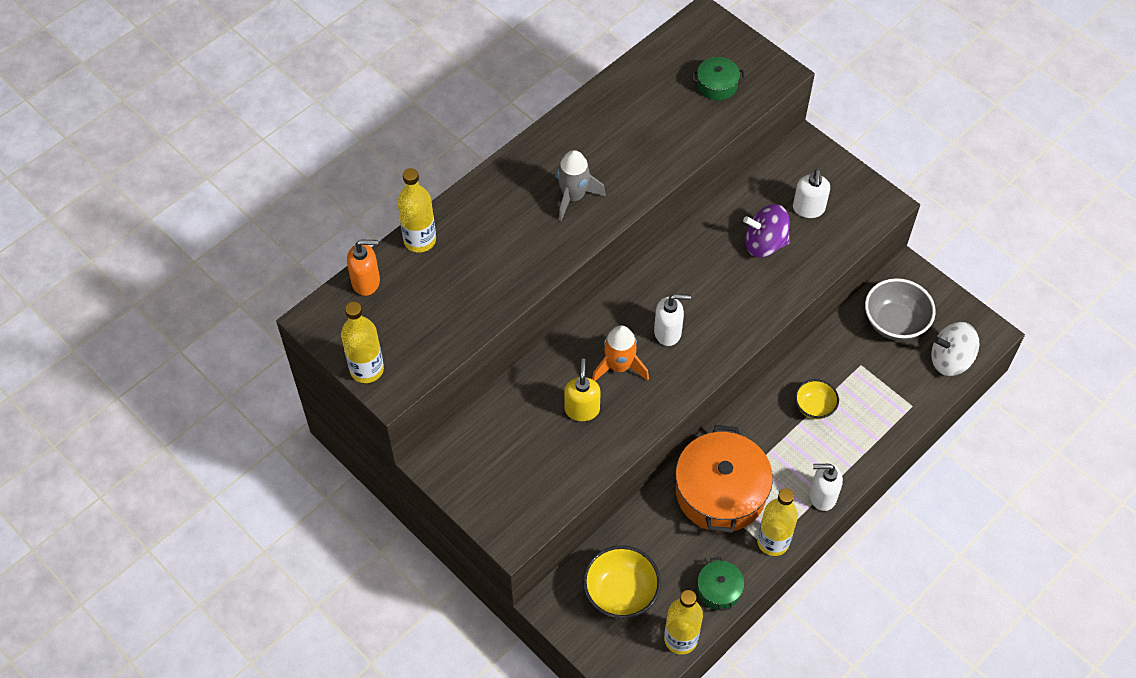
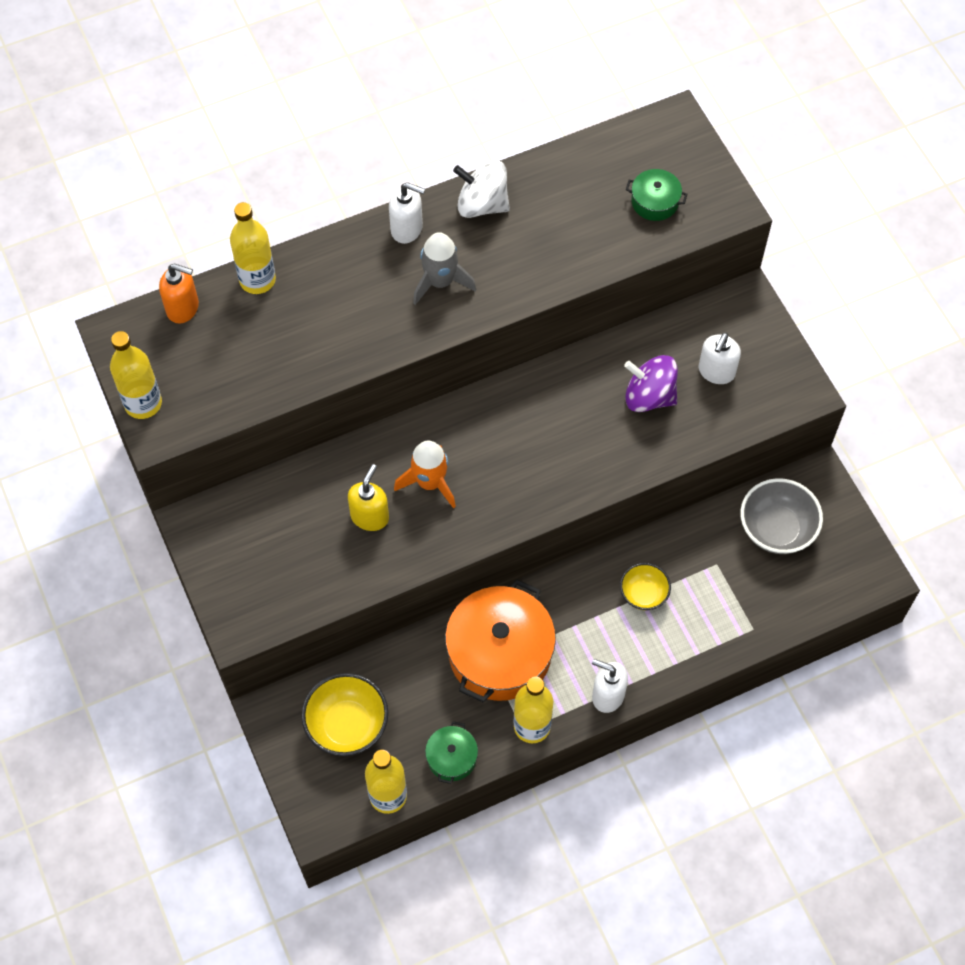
camera: 20 degrees right, 5 degrees up
white soap dispenser [654,294,691,346] -> white soap dispenser moved to [389,182,425,244]
white spinning top [931,322,979,376] -> white spinning top moved to [453,161,510,218]

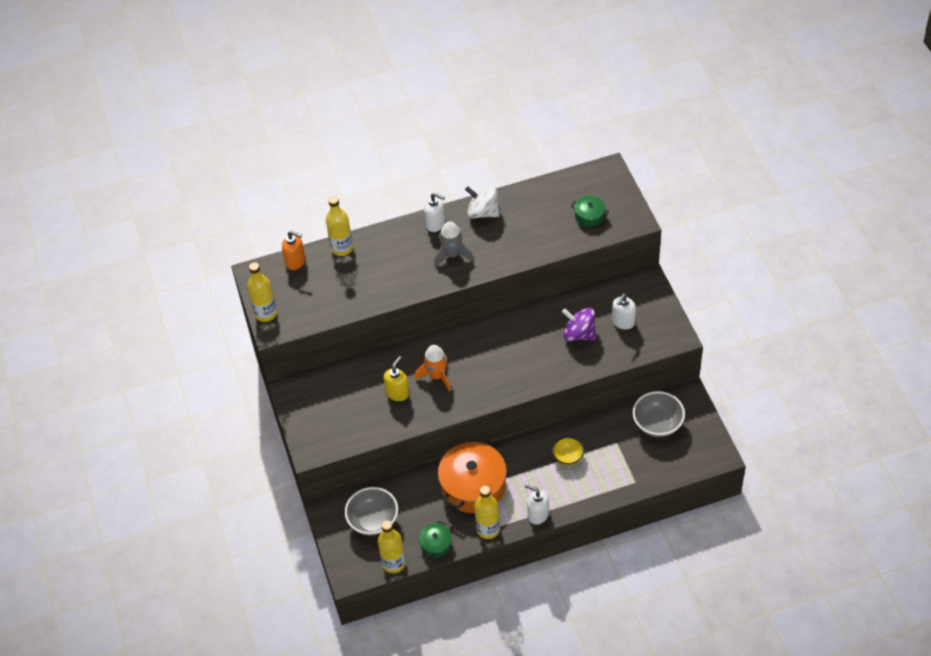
camera: 10 degrees right, 10 degrees down
yellow bowl [301,673,388,756] -> grey bowl [345,487,398,536]

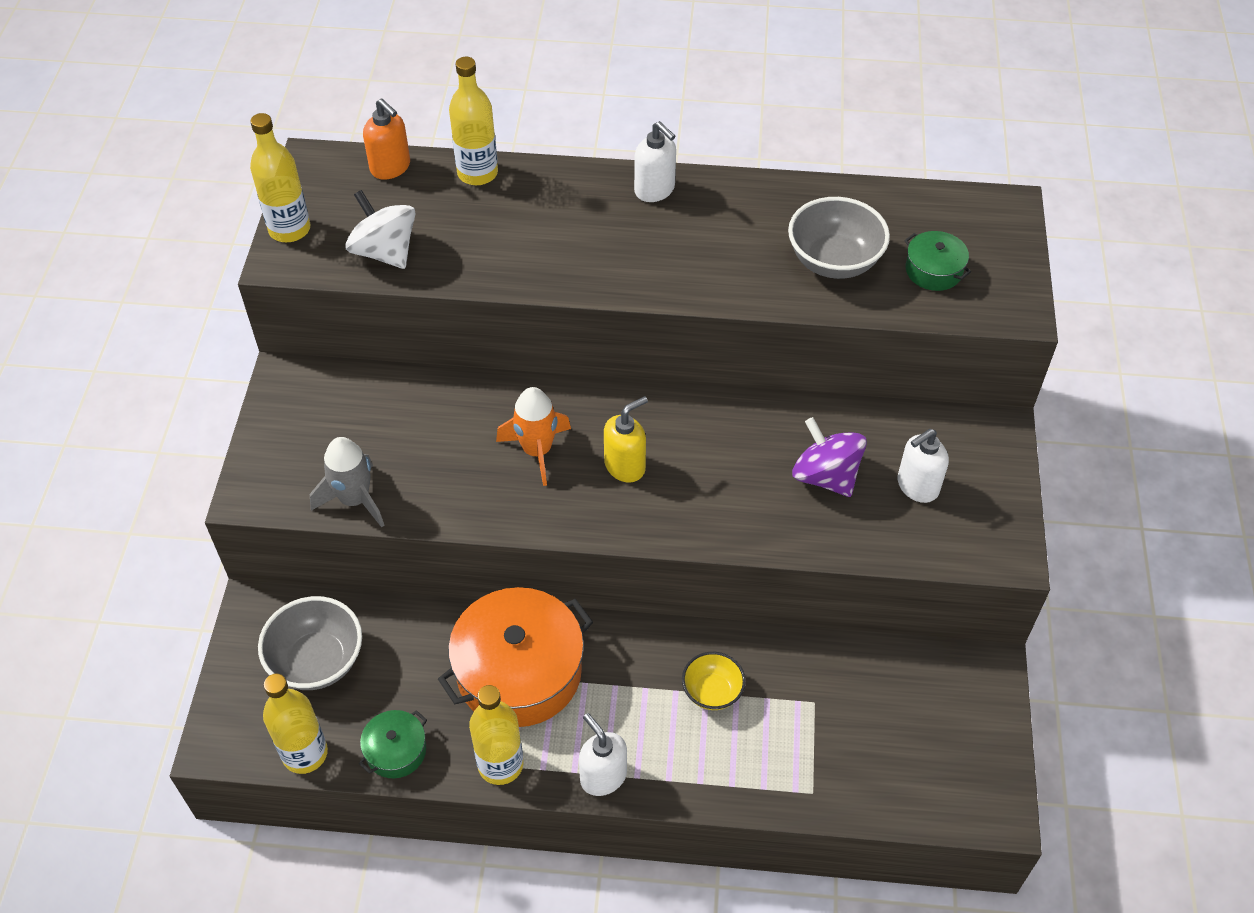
camera: 20 degrees right, 0 degrees up
yellow soap dispenser [384,356,409,401] -> yellow soap dispenser moved to [604,396,648,482]
grey rocket [434,221,474,267] -> grey rocket moved to [310,437,384,527]
white spinning top [465,185,499,218] -> white spinning top moved to [345,190,416,269]
grey bowl [632,391,685,437] -> grey bowl moved to [788,197,890,279]

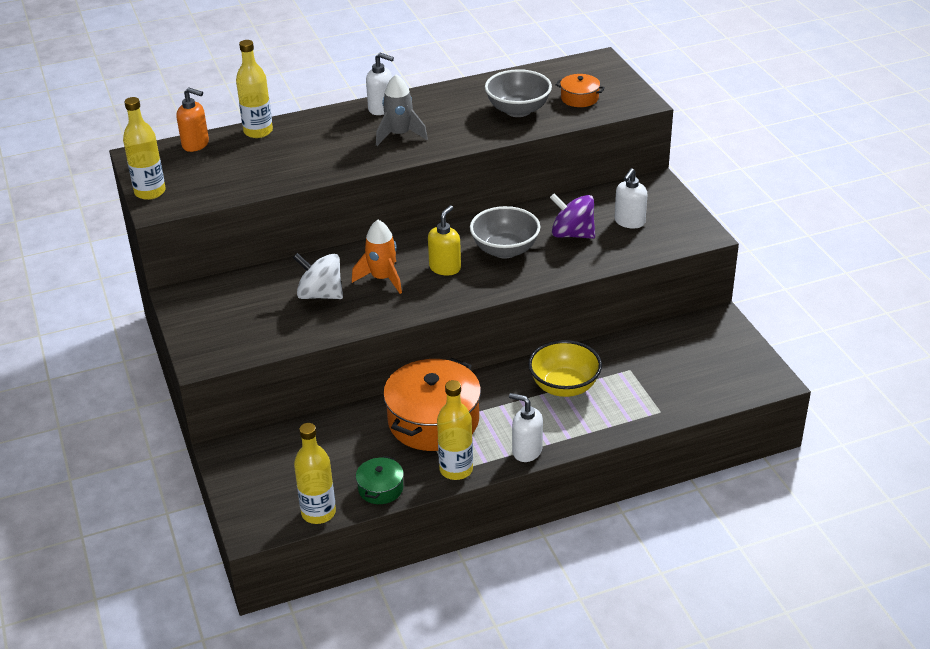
camera: 25 degrees left, 15 degrees down
grey bowl [258,596,362,690] -> grey bowl moved to [470,206,540,259]
grey rocket [310,437,384,527] -> grey rocket moved to [376,74,428,146]
white spinning top [345,190,416,269] -> white spinning top moved to [293,253,343,299]
yellow bowl [682,652,746,710] -> yellow bowl [528,340,602,397], size x1.63
green pot [904,231,971,291] -> orange pot [556,74,605,107]

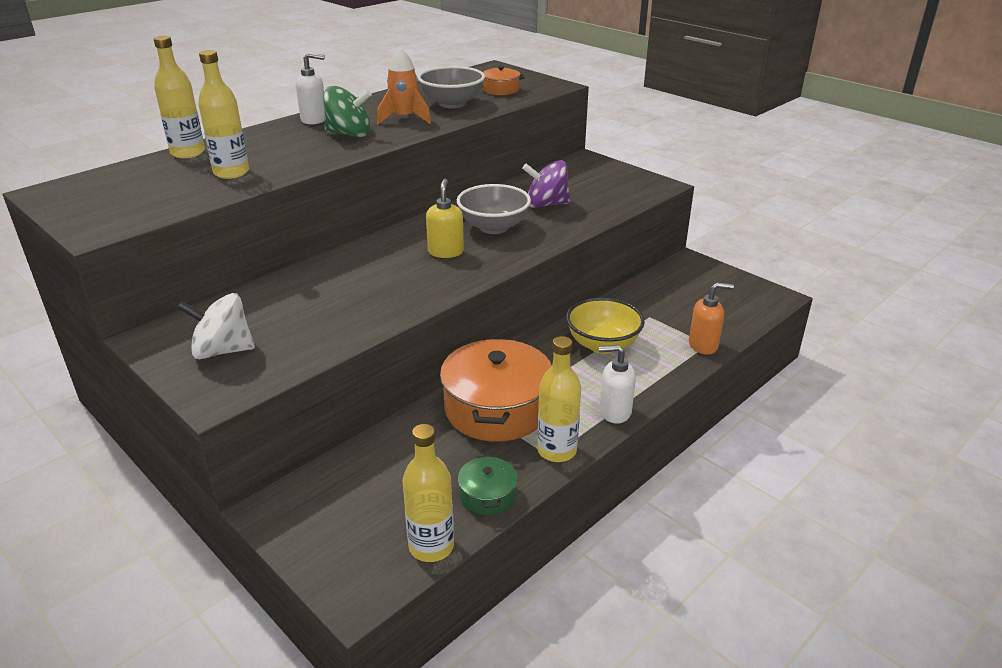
camera: 25 degrees left, 5 degrees down
yellow bottle [123,97,166,200] -> yellow bottle moved to [198,50,249,179]
orange soap dispenser [177,87,209,152] -> orange soap dispenser moved to [689,282,734,355]
white spinning top [293,253,343,299] -> white spinning top moved to [177,293,255,359]
orange rocket [352,220,402,294] -> orange rocket moved to [377,48,431,124]
grey rocket [376,74,428,146] -> green spinning top [323,86,372,137]
white soap dispenser [615,168,647,228] -> none

